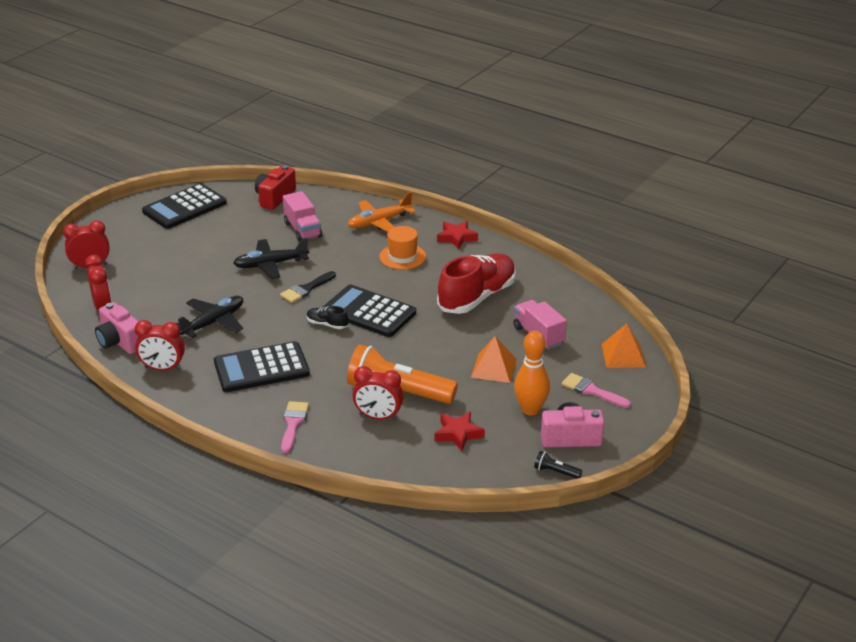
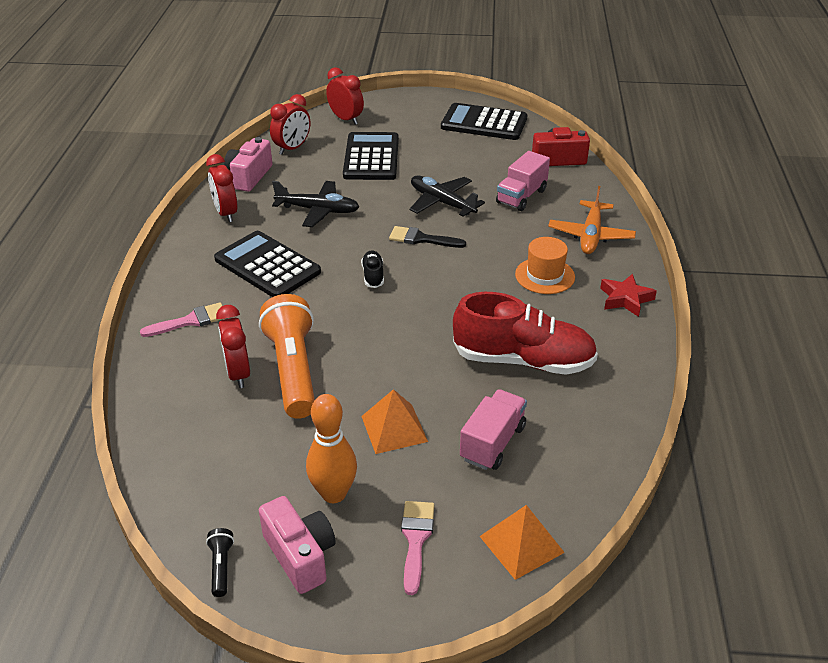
camera: 60 degrees right, 5 degrees up
black calculator [322,285,416,337] -> black calculator moved to [343,132,399,180]
orange plane [348,192,416,232] -> orange plane turned 105 degrees counterclockwise [548,186,636,254]
red star [435,412,485,451] -> none

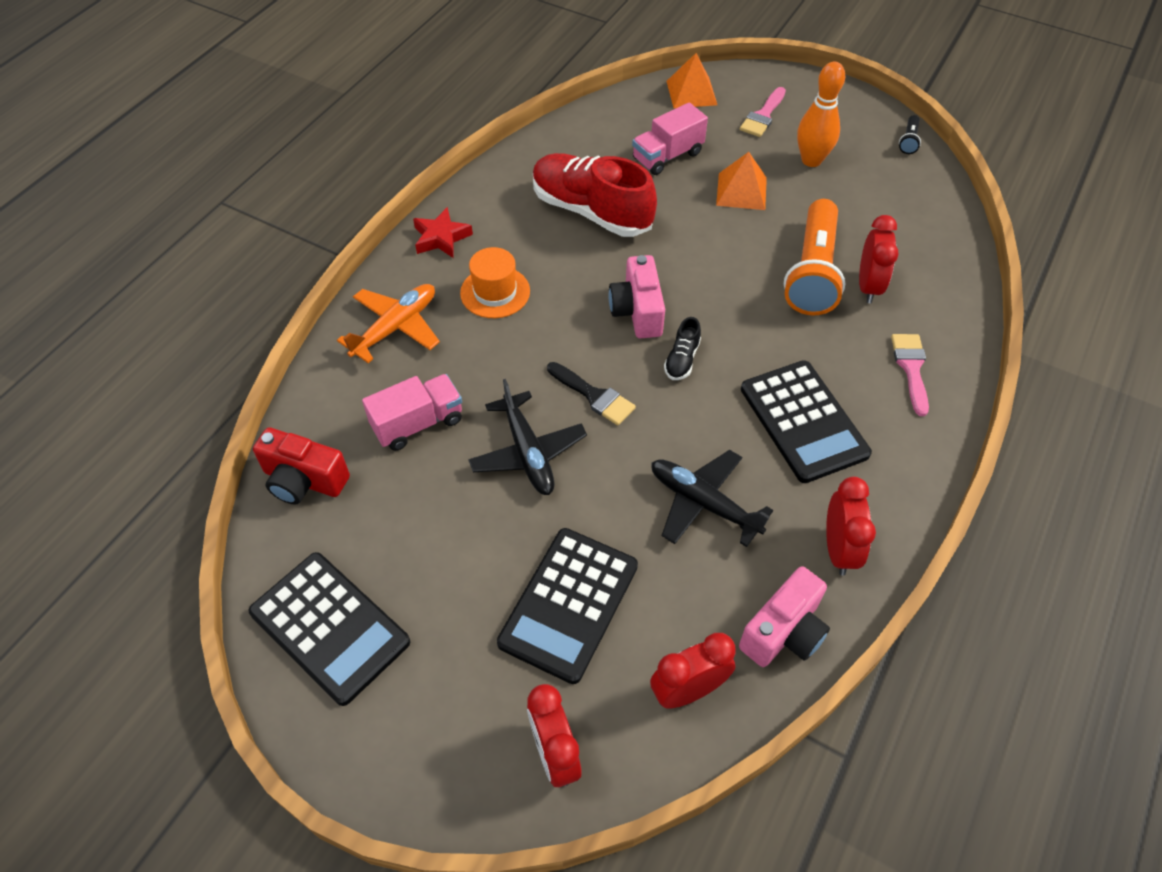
camera: 155 degrees left, 15 degrees up
pink brush [140,302,226,337] -> pink brush turned 90 degrees clockwise [891,334,929,416]
pink camera [259,496,336,594] -> pink camera moved to [609,255,665,338]

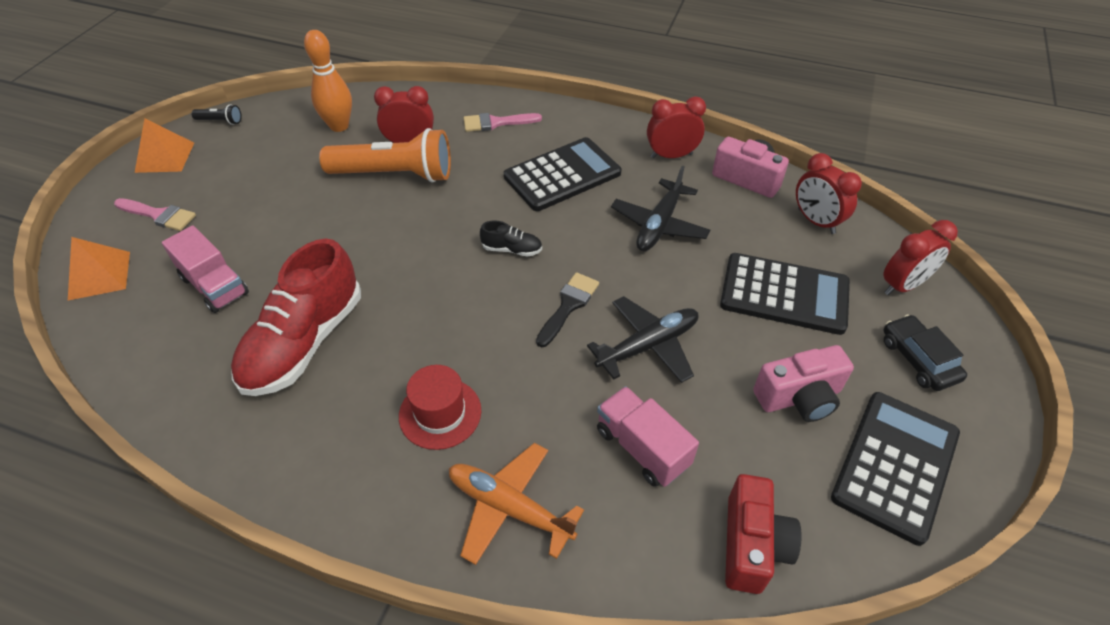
camera: 100 degrees left, 5 degrees down
red star [413,207,473,258] -> none
orange hat [460,247,530,318] -> red hat [399,365,481,450]
pink camera [609,255,665,338] -> pink camera moved to [753,345,854,422]
orange pyramid [716,152,767,210] -> orange pyramid moved to [135,119,194,173]
orange bowling pin [797,62,845,167] -> orange bowling pin moved to [304,30,352,132]
none -> black car [883,314,967,391]

